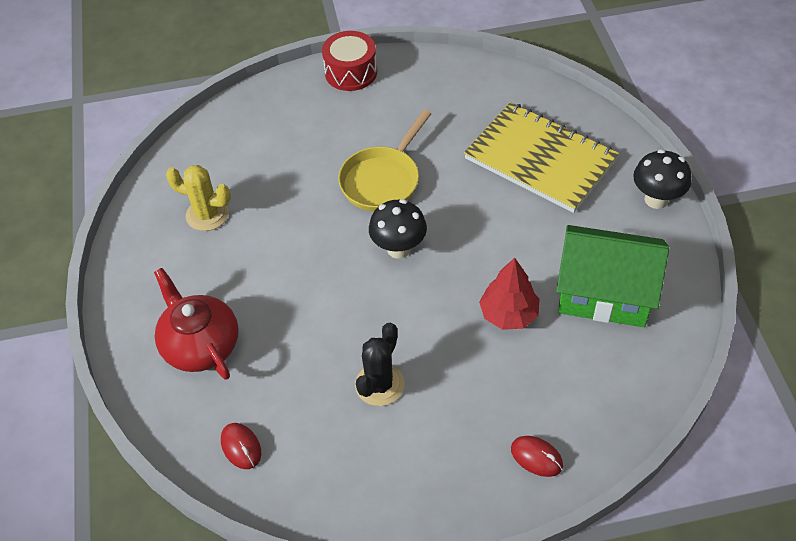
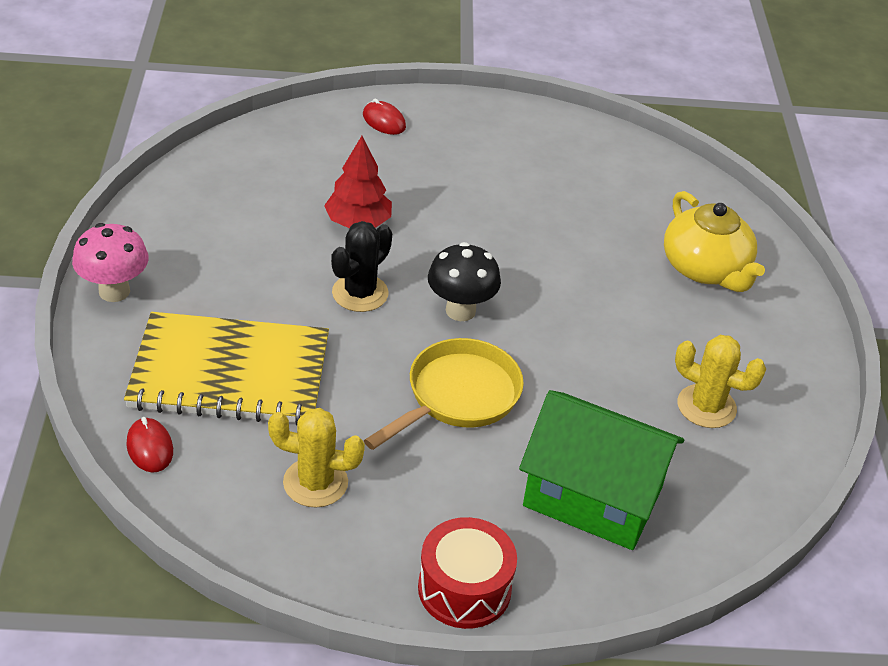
camera: 175 degrees left, 10 degrees down
red teapot [154,268,239,380] -> yellow teapot [664,191,765,292]
red mouse [221,423,261,469] -> red mouse moved to [127,417,173,473]
black cactus [355,323,404,406] -> black cactus moved to [331,221,392,312]
yellow notebook [464,102,619,213] -> yellow notebook turned 45 degrees counterclockwise [124,312,329,425]
green house [556,225,669,327] -> green house moved to [519,390,684,550]
black mushroom [633,149,691,209] -> pink mushroom [72,223,149,302]
none -> yellow cactus [268,408,365,508]

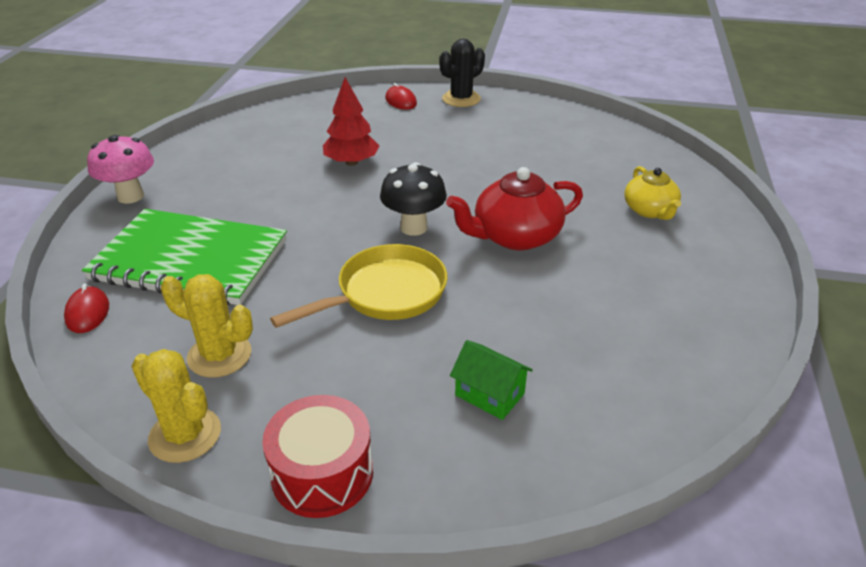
camera: 15 degrees right, 5 degrees down
yellow notebook [124,312,329,425] -> green notebook [82,209,287,305]
black cactus [331,221,392,312] -> black cactus moved to [439,39,485,107]
green house [519,390,684,550] -> green house [450,340,533,420], size x0.46
yellow teapot [664,191,765,292] -> yellow teapot [624,166,681,220], size x0.64
yellow cactus [675,335,766,428] -> yellow cactus moved to [131,349,221,463]
none -> red teapot [446,167,583,250]

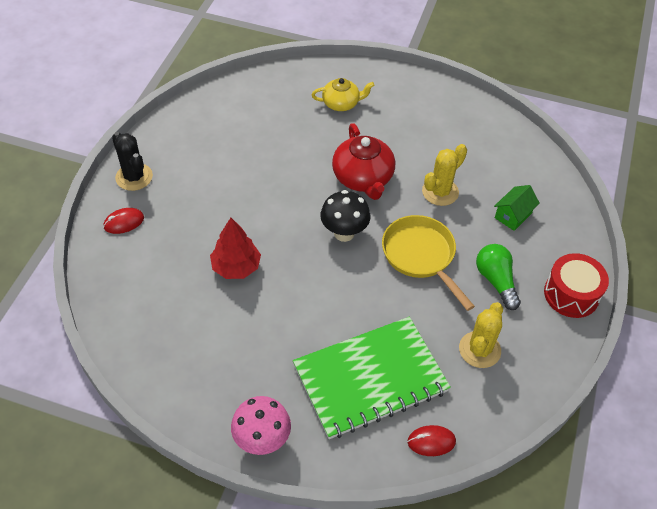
camera: 85 degrees left, 15 degrees up
green notebook [82,209,287,305] -> green notebook turned 45 degrees clockwise [293,317,451,439]
yellow cactus [131,349,221,463] -> yellow cactus moved to [422,144,467,206]
none -> green light bulb [476,244,521,310]

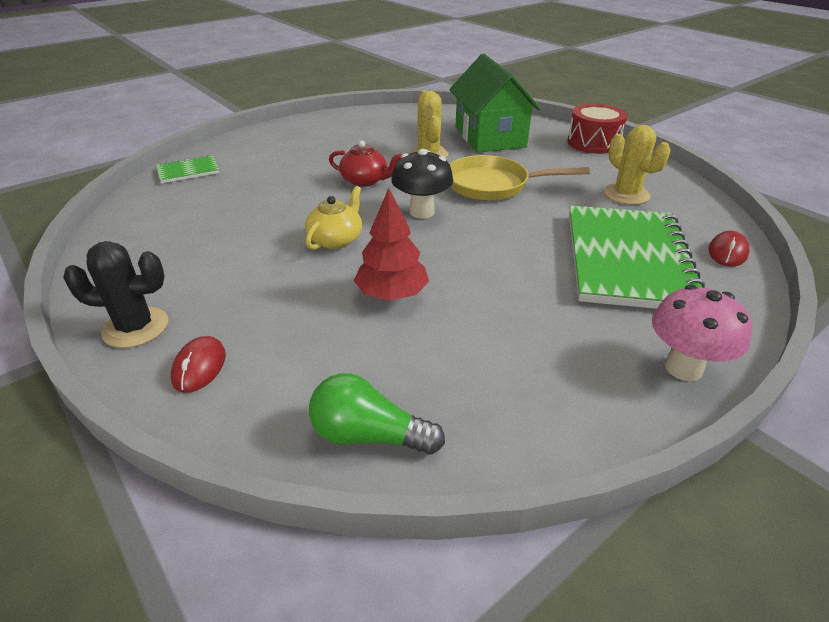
camera: 55 degrees left, 15 degrees down
yellow teapot [311,78,374,111] -> yellow teapot moved to [305,186,362,250]
red teapot [332,123,395,200] -> red teapot [329,141,402,187], size x0.64
green light bulb [476,244,521,310] -> green light bulb moved to [309,373,445,455]
green house [494,185,539,231] -> green house [449,54,541,153], size x2.19
none -> green notebook [156,155,219,183]

